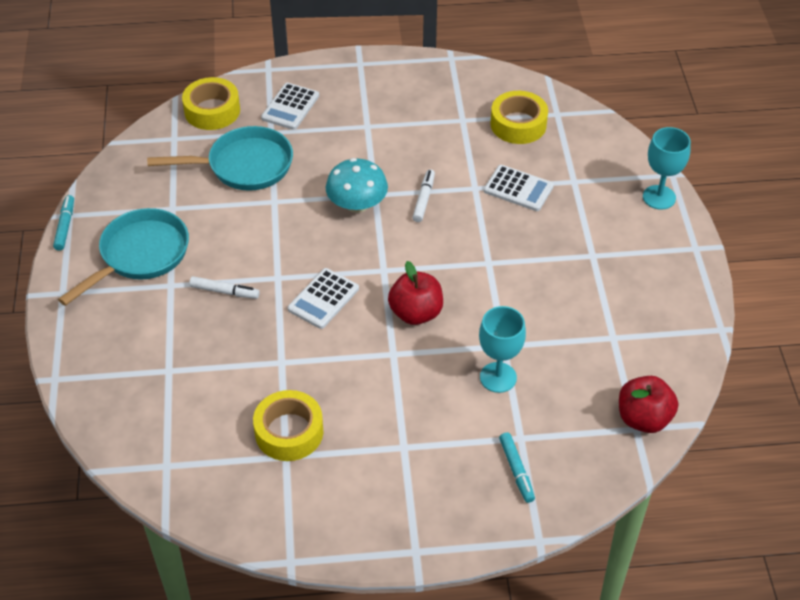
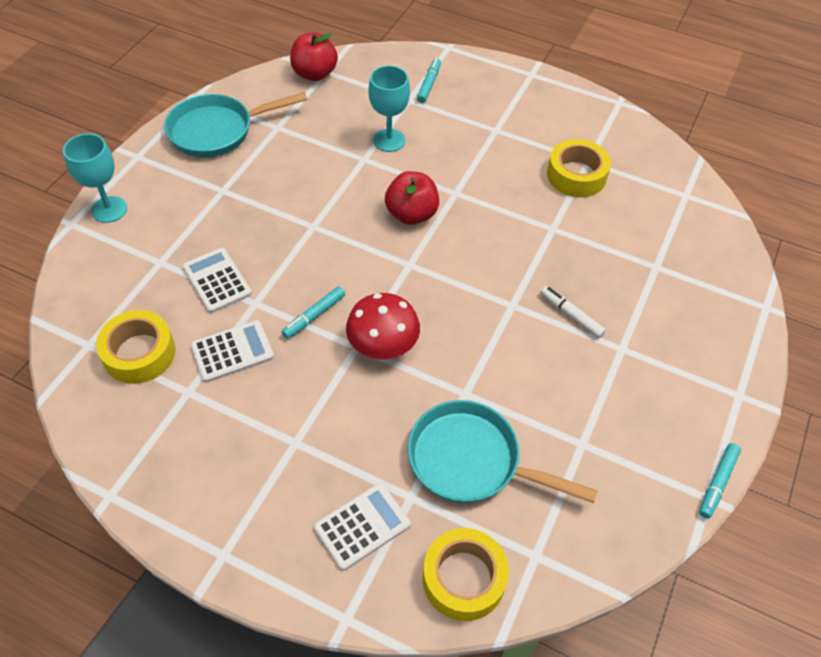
camera: 150 degrees left, 5 degrees up
turquoise pan [58,208,189,306] -> turquoise pan moved to [164,92,307,158]
white calculator [288,268,359,329] -> white calculator moved to [191,320,274,382]
turquoise mushroom [326,158,388,213] -> red mushroom [346,293,420,359]
white marker [412,170,435,222] -> turquoise marker [281,286,345,339]

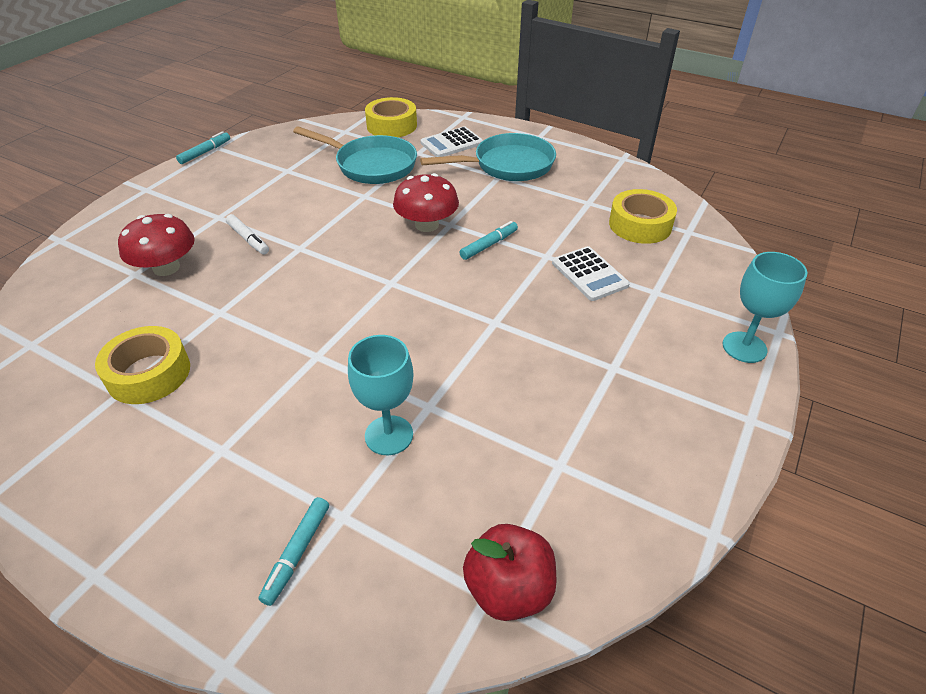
camera: 175 degrees left, 10 degrees down
turquoise pan [164,92,307,158] -> turquoise pan moved to [420,133,556,181]
white calculator [191,320,274,382] -> none
red apple [385,171,439,225] -> none
none -> red mushroom [118,214,194,276]

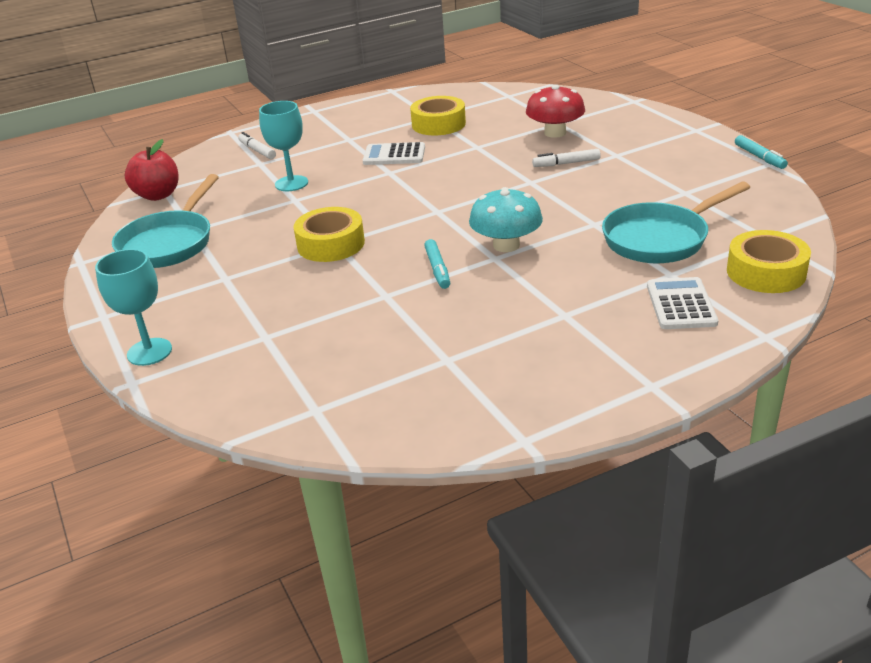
camera: 125 degrees right, 10 degrees down
turquoise marker [258,497,329,606] -> white marker [238,132,276,159]
red mushroom [393,173,459,232] -> turquoise mushroom [469,187,543,252]
turquoise pan [420,133,556,181] -> turquoise pan moved to [112,174,219,268]
white calculator [552,246,630,301] -> white calculator moved to [363,142,425,165]
yellow tape [609,189,677,244] -> yellow tape moved to [293,207,365,262]

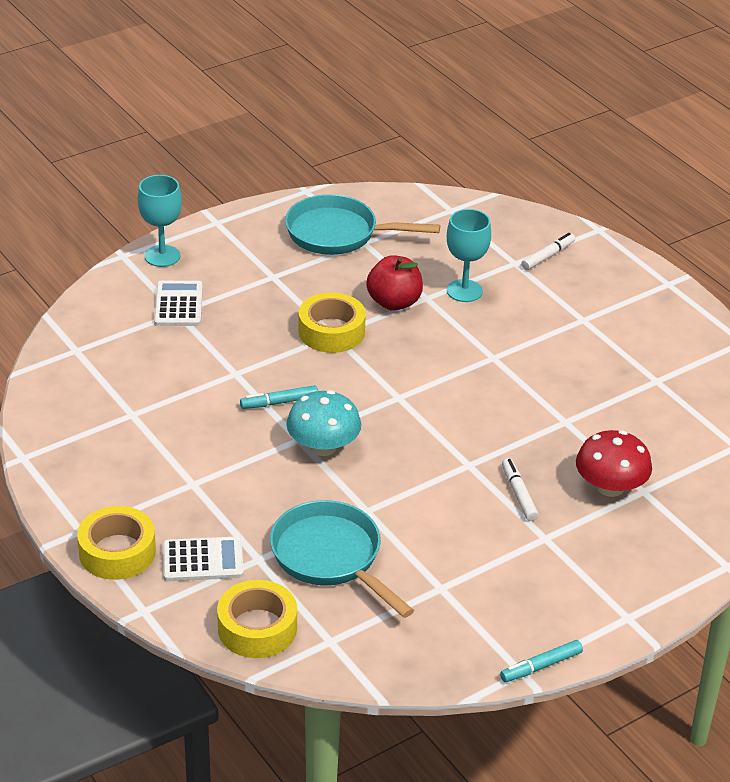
camera: 80 degrees right, 5 degrees up
red apple [125,139,179,201] -> red apple moved to [366,255,423,311]
white calculator [363,142,425,165] -> white calculator moved to [154,281,203,326]
yellow tape [410,96,466,136] -> yellow tape moved to [77,506,156,580]

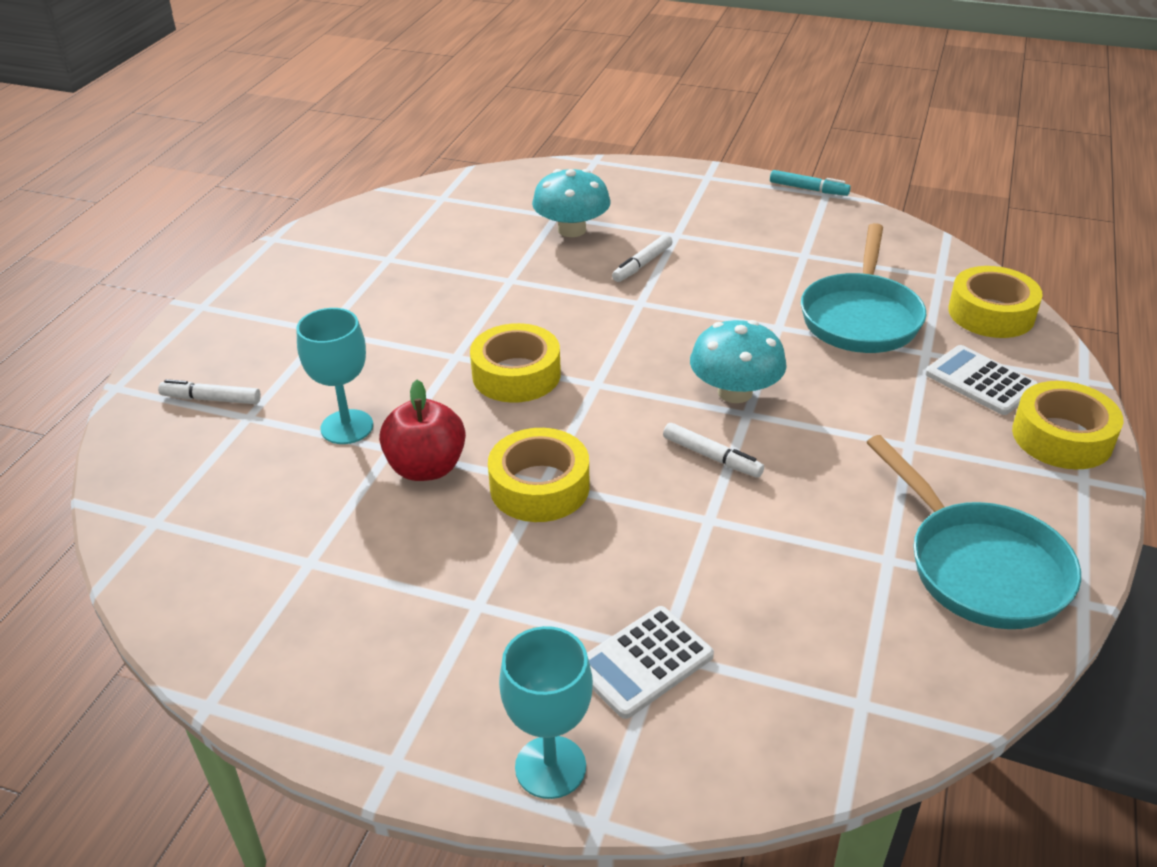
camera: 125 degrees left, 0 degrees up
turquoise marker [240,385,318,409] -> white marker [663,423,764,478]
turquoise pan [285,194,440,255] -> turquoise pan moved to [866,435,1081,629]
red mushroom [576,430,652,497] -> turquoise mushroom [532,169,611,237]
none -> yellow tape [470,323,561,403]

